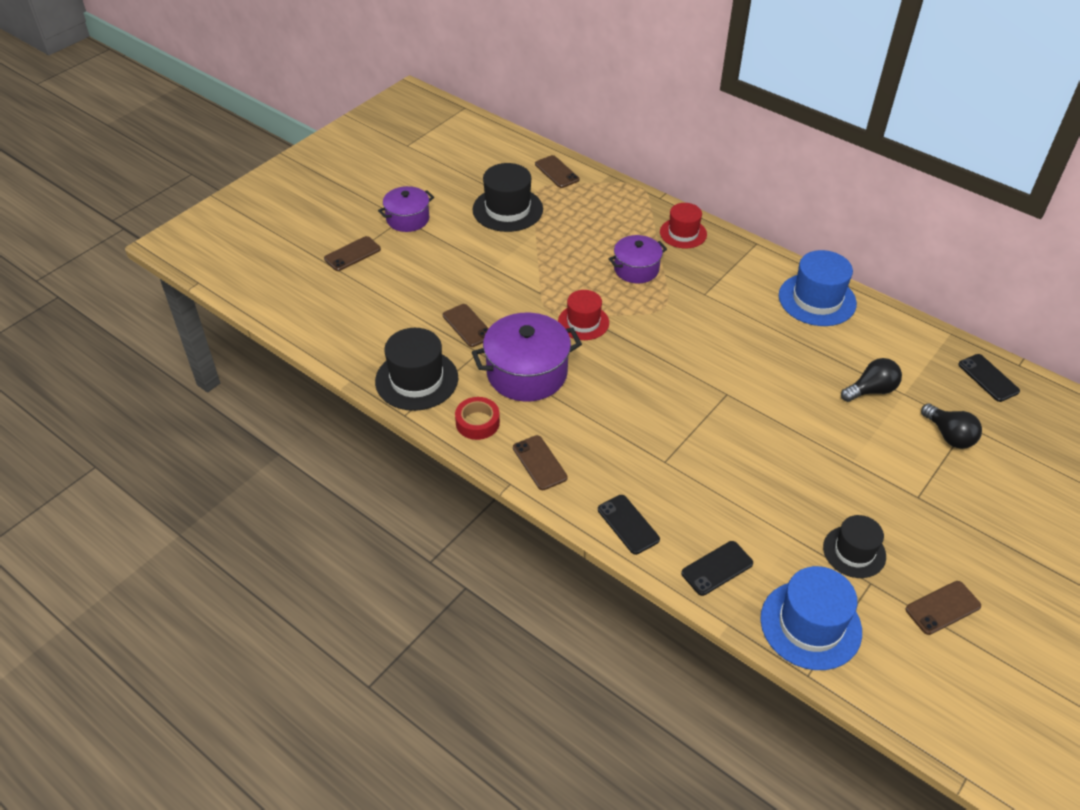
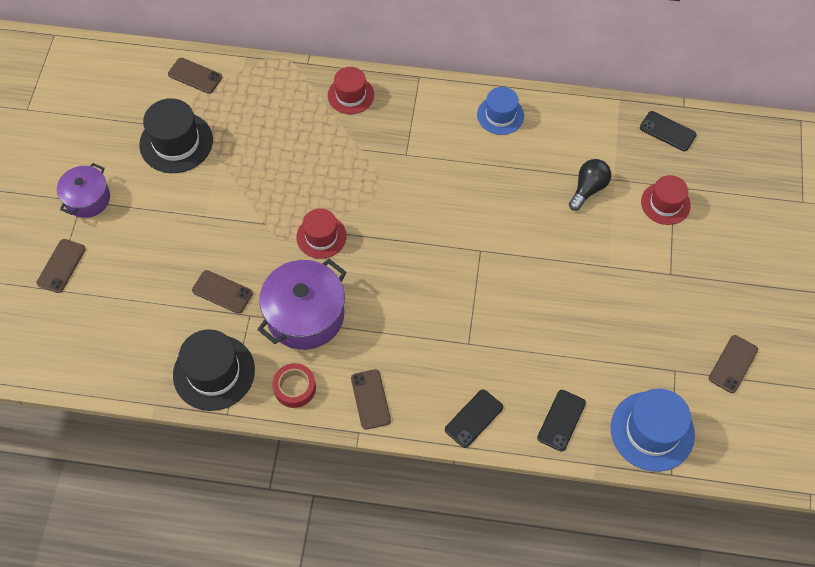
camera: 30 degrees left, 15 degrees up
brown phone [513,435,568,490] -> brown phone turned 45 degrees clockwise [351,369,391,430]
black phone [598,495,660,555] -> black phone turned 75 degrees counterclockwise [445,389,503,448]
purple pot [609,235,667,283] -> none
blue hat [779,250,857,326] -> blue hat [477,87,524,135], size x0.65
black hat [823,515,886,578] -> none
black light bulb [921,403,982,449] -> red hat [641,175,691,225]

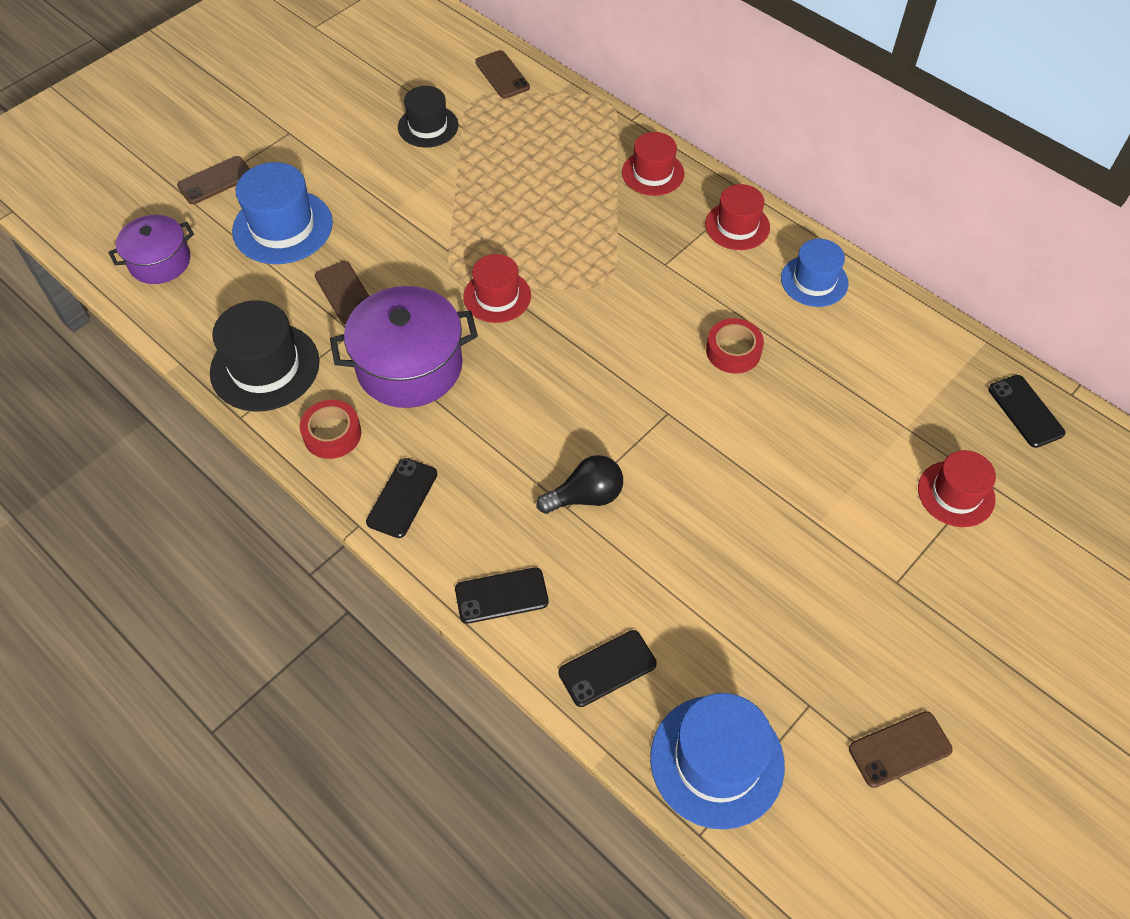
camera: 35 degrees right, 5 degrees down
purple pot [57,163,110,218] -> purple pot moved to [109,215,194,284]
black hat [139,98,213,173] -> black hat [398,86,459,148], size x0.65
brown phone [351,369,391,430] -> black phone [366,458,437,538]
black light bulb [569,159,611,211] -> black light bulb moved to [536,455,623,514]
none -> blue hat [232,162,333,264]
none -> red hat [705,184,770,250]
none -> red tape [706,318,764,374]

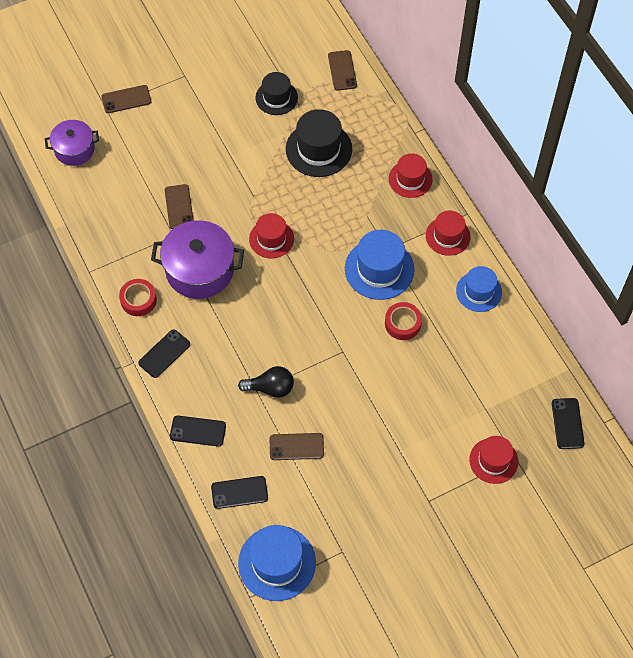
camera: 20 degrees right, 5 degrees up
black hat [210,300,320,412] -> black hat moved to [286,109,352,177]
blue hat [232,162,333,264] -> blue hat moved to [345,230,415,300]
brown phone [849,711,953,788] -> brown phone moved to [270,433,324,460]

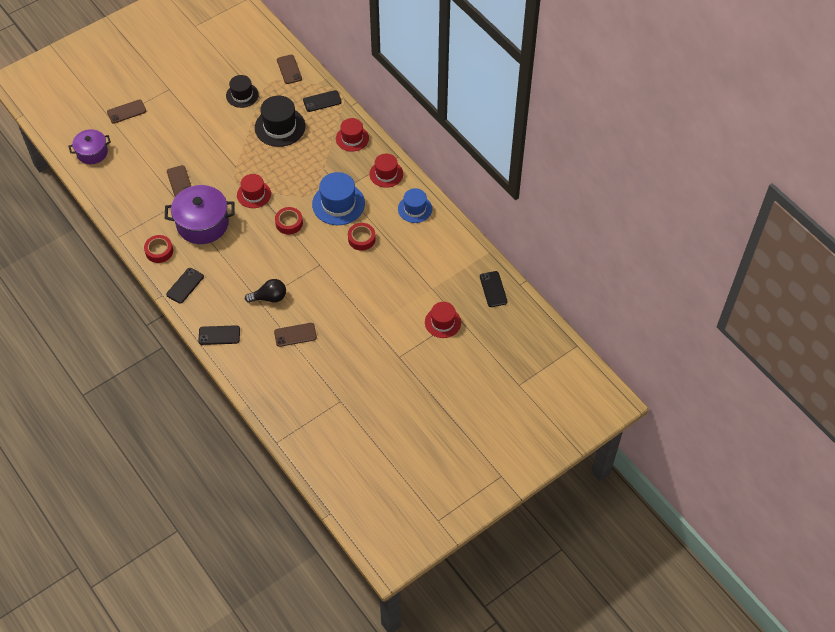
camera: 10 degrees left, 5 degrees down
black phone [211,476,268,509] -> black phone moved to [303,90,342,112]
blue hat [238,525,316,601] -> none
none -> red tape [275,207,303,235]

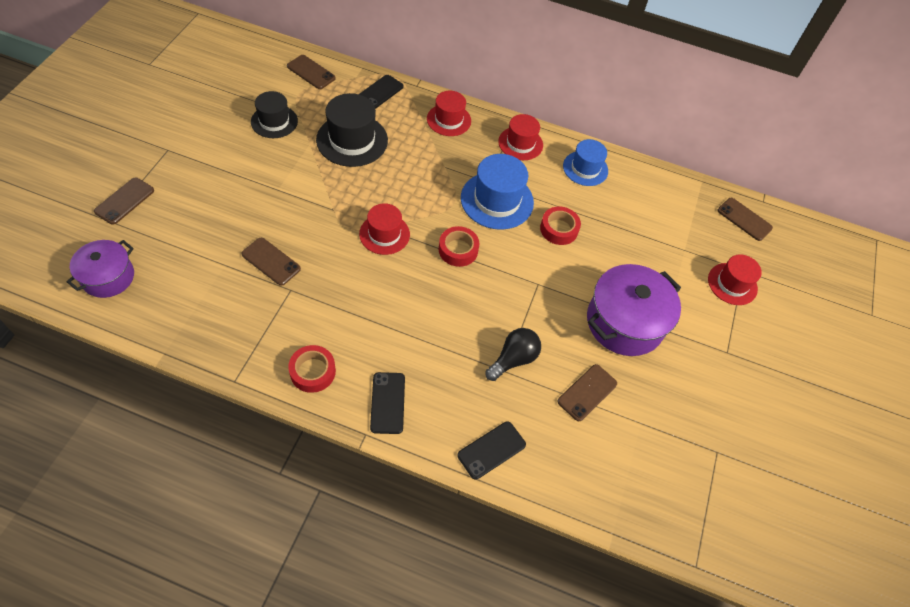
camera: 40 degrees left, 0 degrees up
purple pot [165,185,235,244] -> purple pot moved to [587,264,681,356]
black phone [480,271,507,307] -> brown phone [718,198,773,241]

